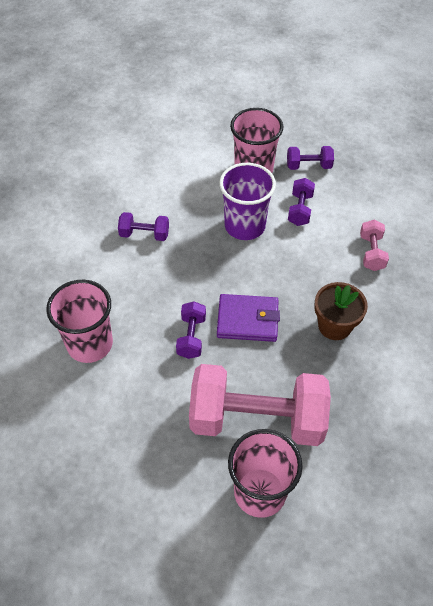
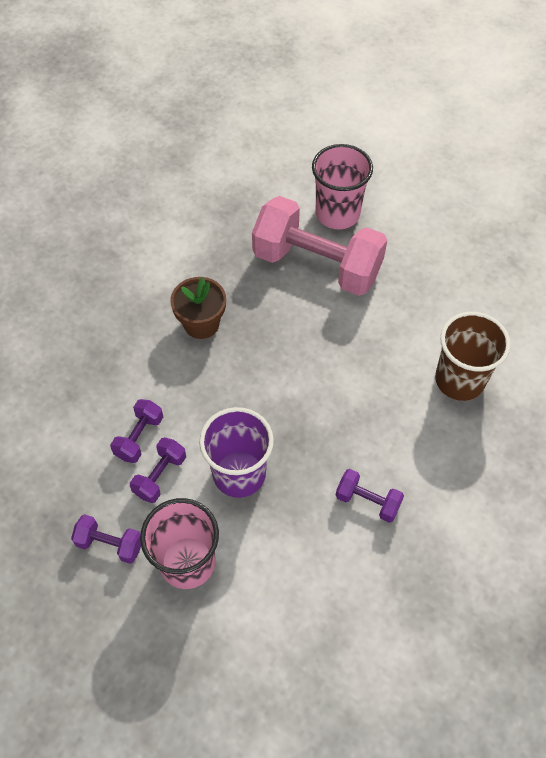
camera: 160 degrees left, 5 degrees up
pink cup [46,279,113,363] -> brown cup [435,312,511,401]
purple dumbbell [176,302,206,359] -> purple dumbbell moved to [110,399,163,463]
purple wallet [217,294,280,342] -> none
pink dumbbell [360,220,389,271] -> none

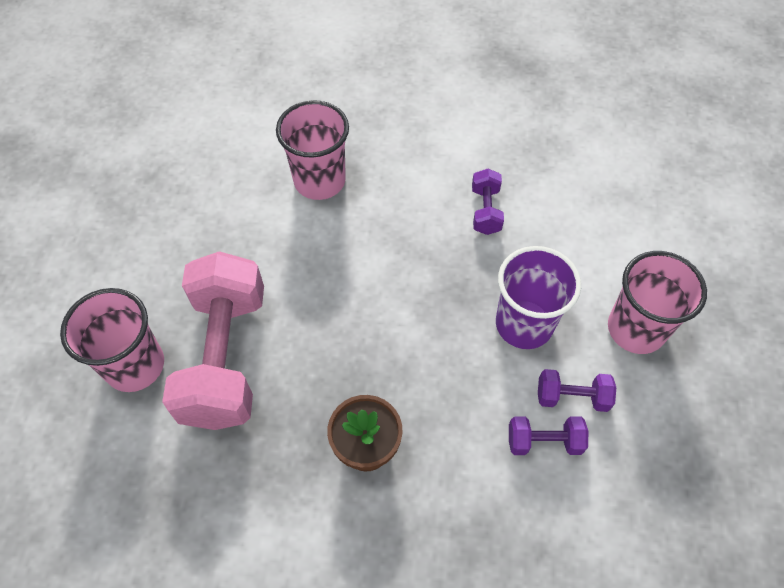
camera: 115 degrees left, 0 degrees up
purple dumbbell [71,514,141,564] -> none
brown cup [435,312,511,401] -> pink cup [276,100,349,200]

